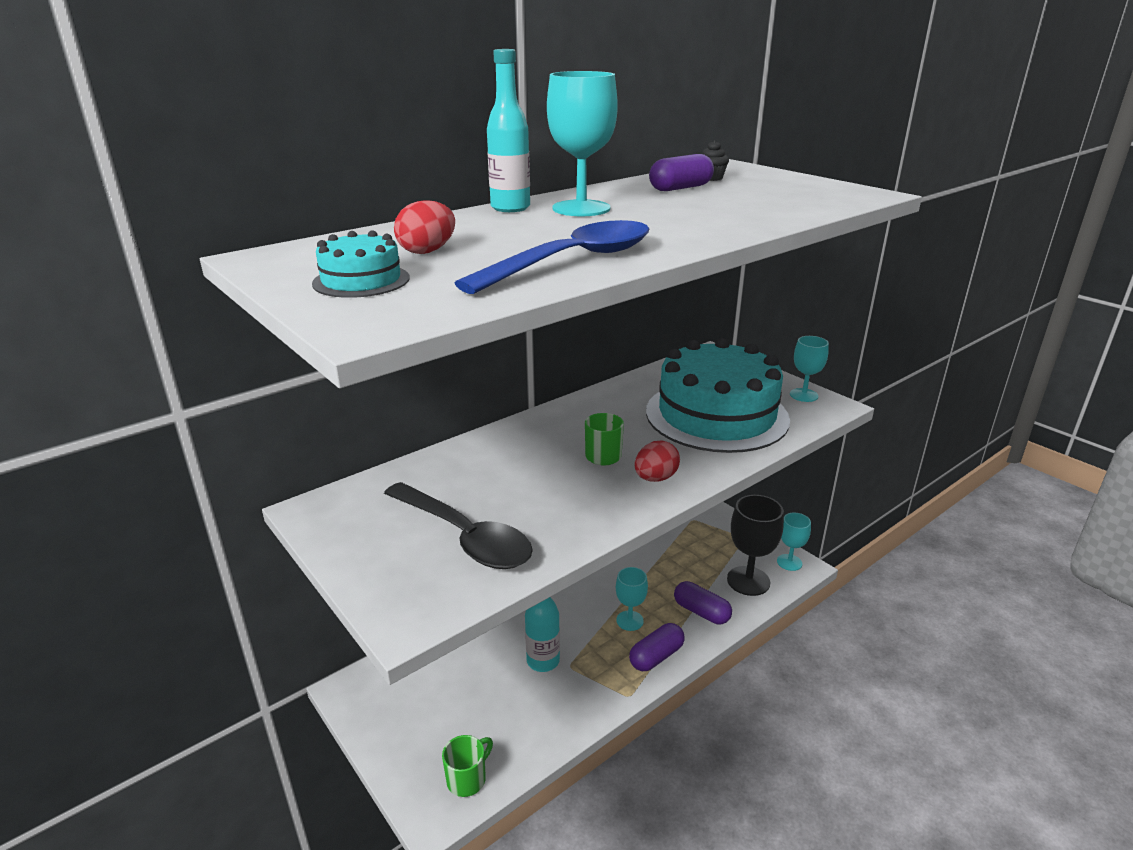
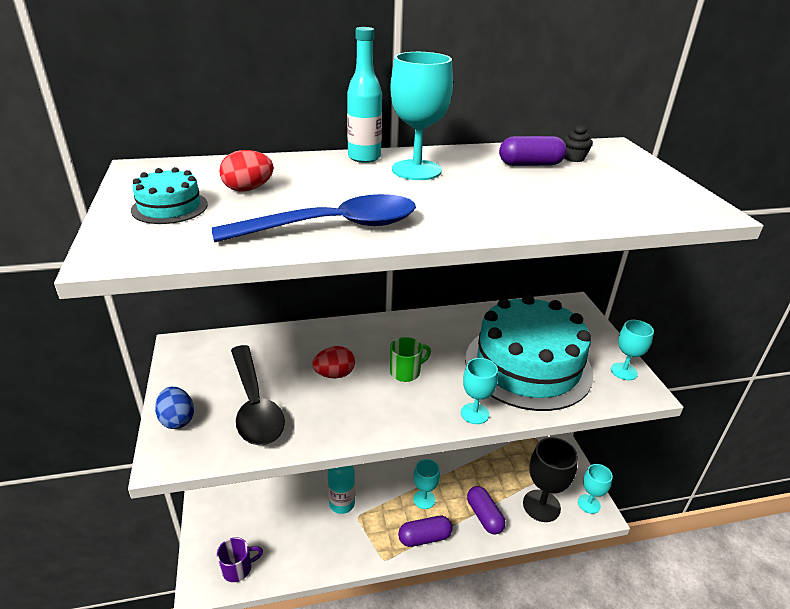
camera: 25 degrees right, 5 degrees up
green mug [442,735,493,797] -> purple mug [217,537,263,582]
red egg [634,440,680,482] -> red egg moved to [312,346,355,378]
none -> blue egg [155,387,194,429]
none -> turquoise goblet [461,358,498,424]

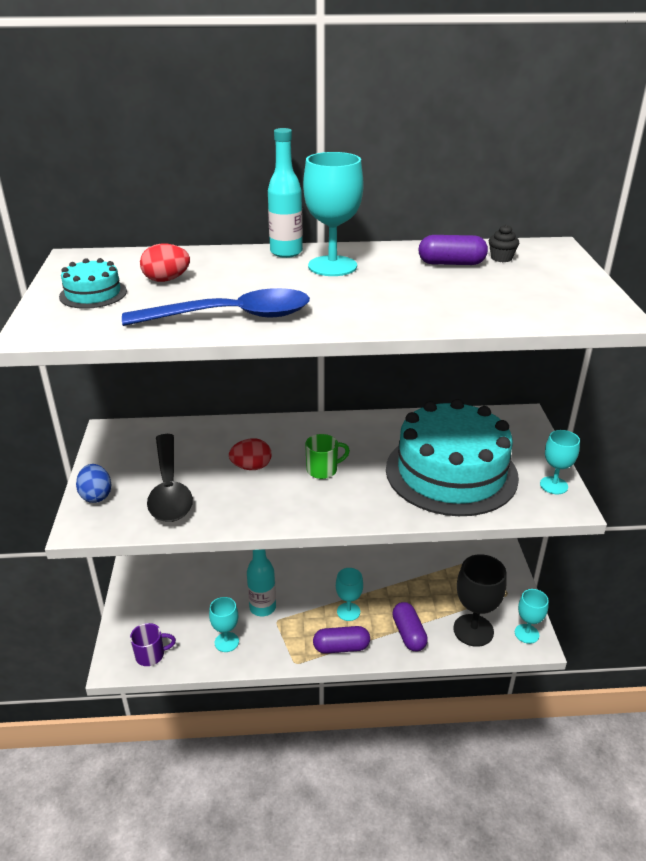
camera: 10 degrees right, 0 degrees up
turquoise goblet [461,358,498,424] -> turquoise goblet moved to [209,597,239,652]

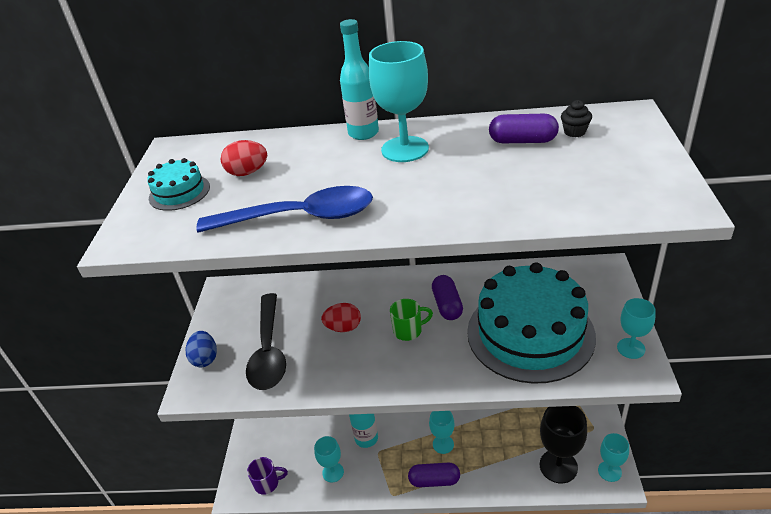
camera: 10 degrees right, 5 degrees up
purple capsule [392,602,428,652] -> purple capsule moved to [432,275,463,320]

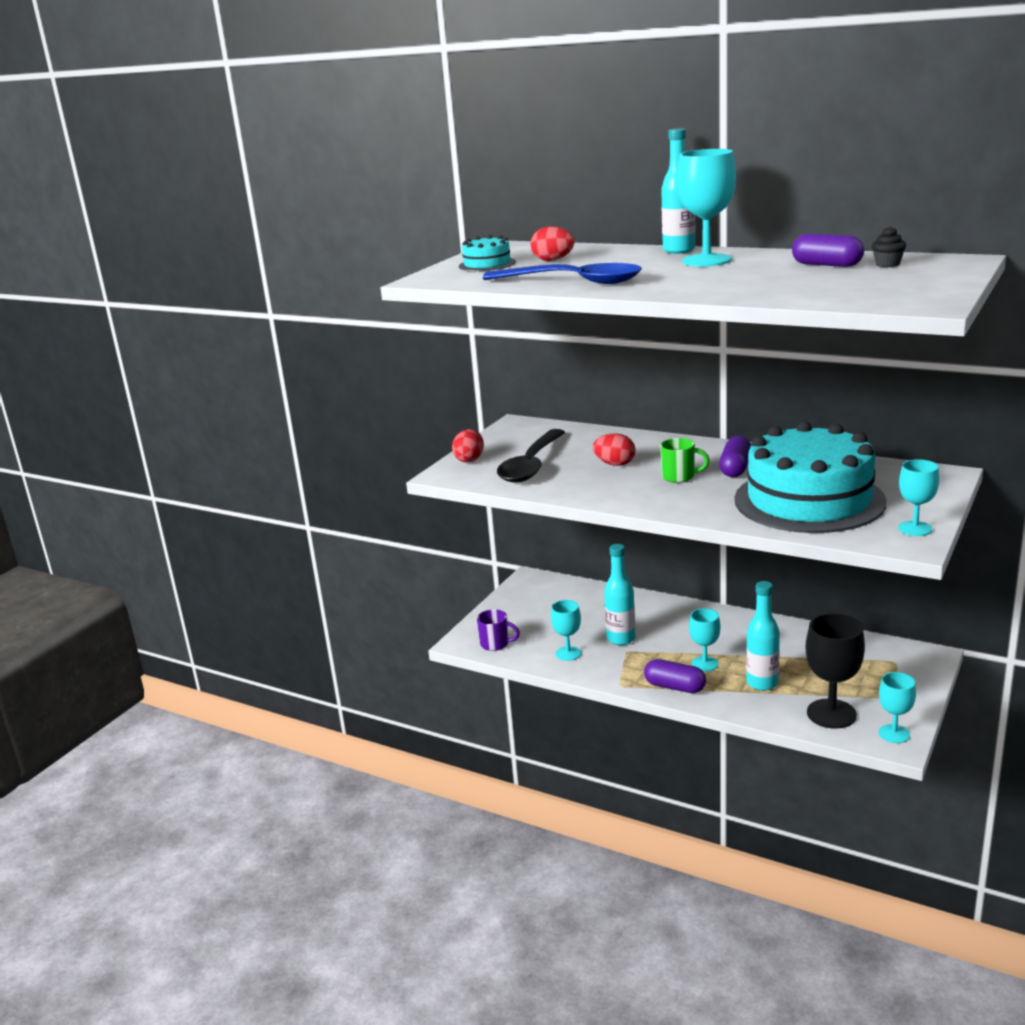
camera: 25 degrees right, 15 degrees down
blue egg [186,331,217,367] -> red egg [452,429,484,462]
none -> turquoise bottle [746,581,780,691]

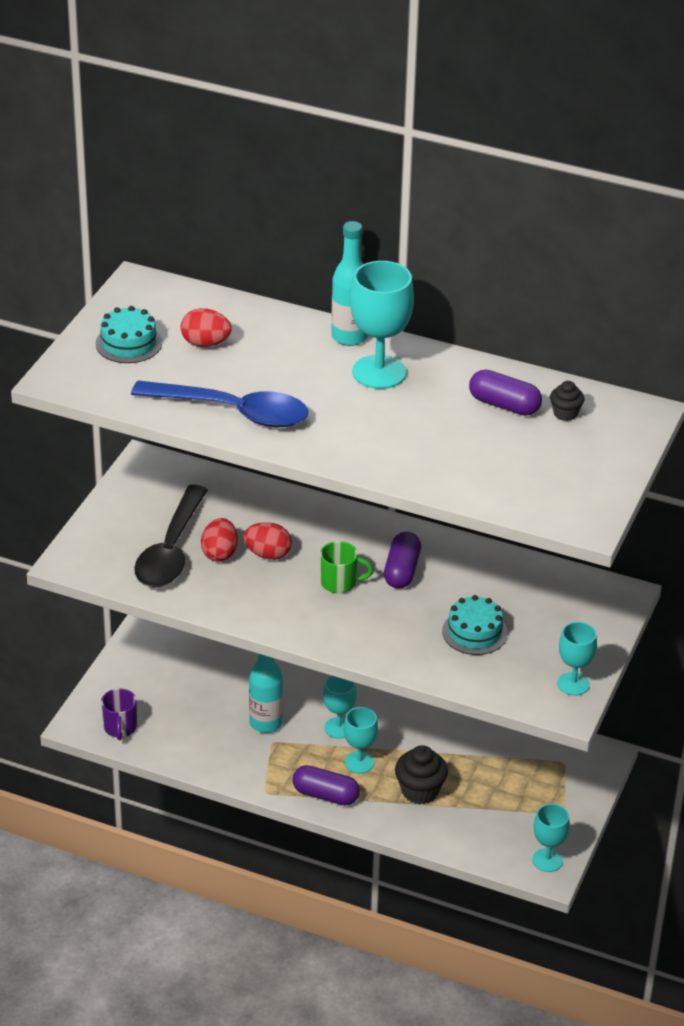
camera: 10 degrees left, 15 degrees up
red egg [452,429,484,462] -> red egg moved to [201,518,238,562]
purple mug [477,609,520,651] -> purple mug turned 75 degrees clockwise [101,688,137,740]
turquoise goblet [551,600,581,661] -> turquoise goblet moved to [323,675,357,739]
turquoise cake [734,422,887,533] -> turquoise cake [442,595,508,655], size x0.42
turquoise bottle [746,581,780,691] -> black cupcake [395,745,448,804]
black goblet [805,613,865,729] -> none

